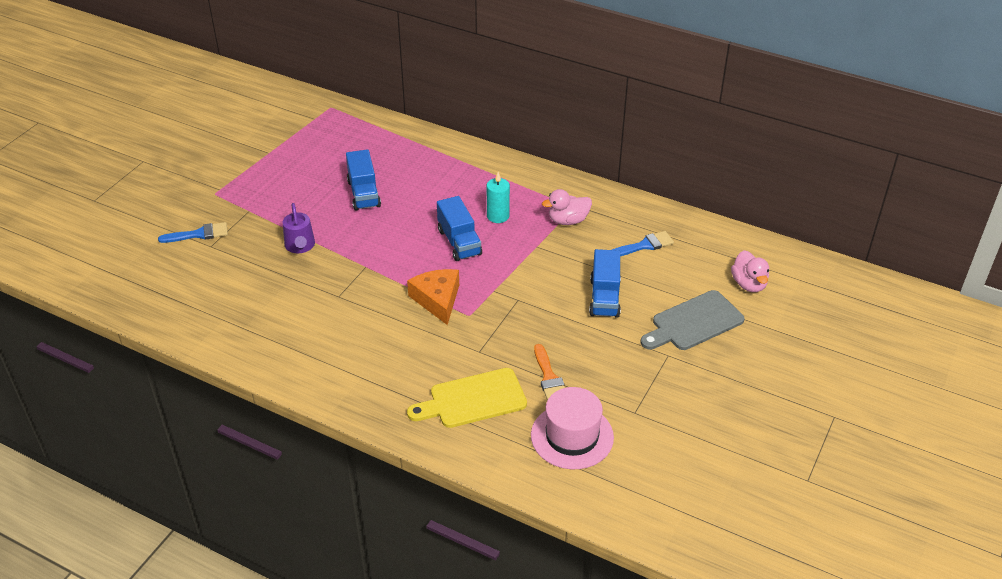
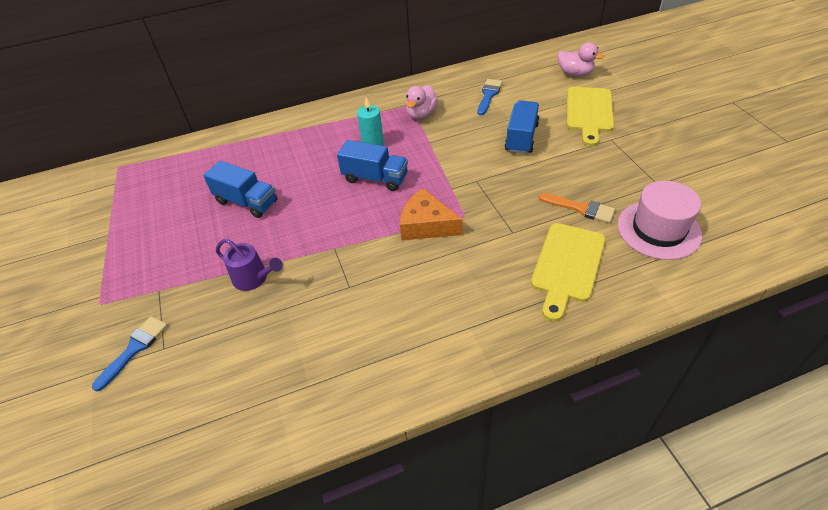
camera: 45 degrees left, 5 degrees up
blue truck [589,249,621,318] -> blue truck turned 120 degrees counterclockwise [505,100,540,154]
grey cutting board [641,290,745,350] -> yellow cutting board [567,87,614,146]

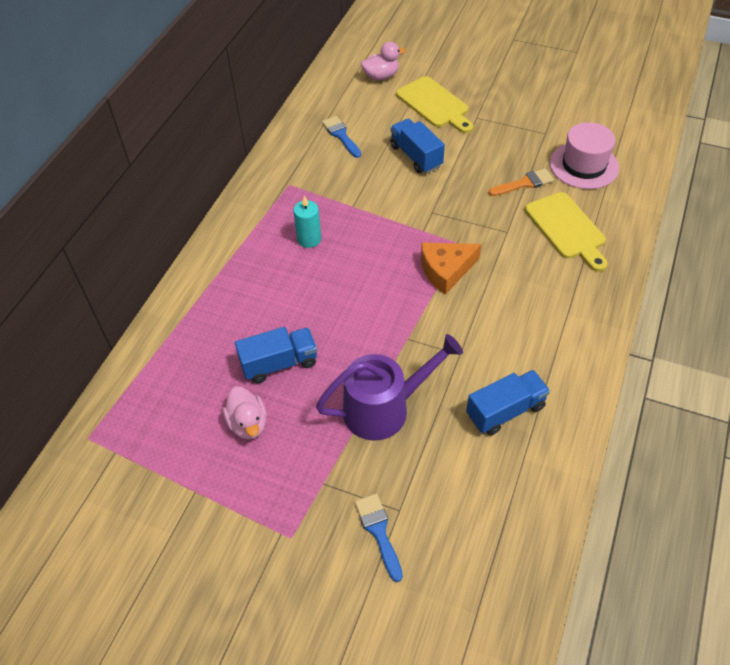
camera: 50 degrees left, 5 degrees up
purple watering can [216,239,283,291] -> purple watering can [316,334,463,441], size x1.73
blue truck [337,140,408,191] -> blue truck moved to [466,370,550,435]
pink duck [406,85,438,119] -> pink duck moved to [223,386,267,440]

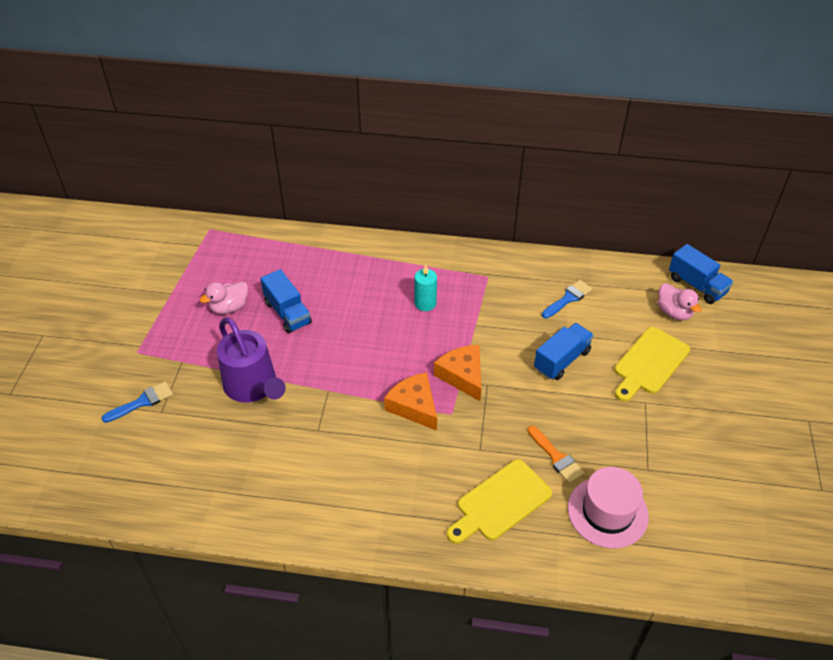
camera: 75 degrees right, 5 degrees down
blue truck [466,370,550,435] -> blue truck moved to [669,244,733,304]
none -> orange cheese [434,345,481,401]

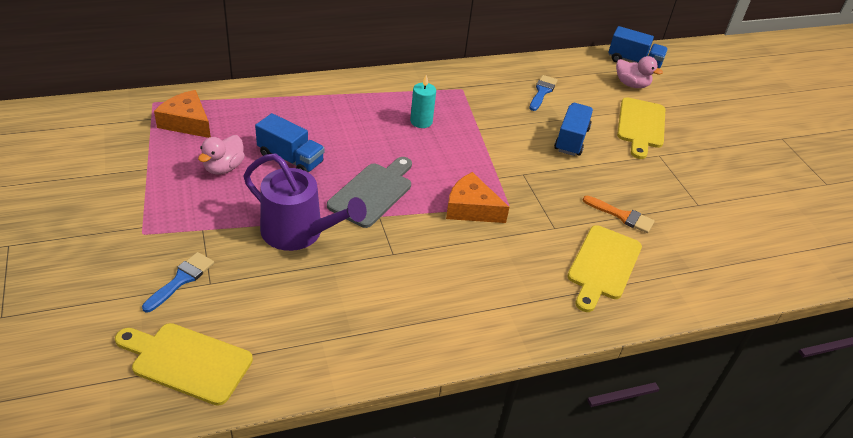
camera: 30 degrees left, 5 degrees down
orange cheese [434,345,481,401] -> orange cheese moved to [154,90,211,138]
pink hat [568,467,649,548] -> none
none -> yellow cutting board [115,323,253,406]
none -> grey cutting board [327,157,412,228]

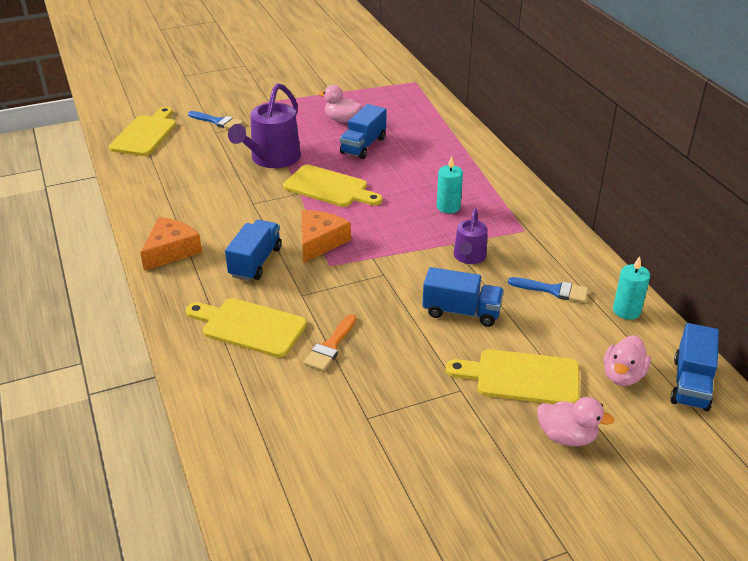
camera: 90 degrees right, 5 degrees down
orange cheese [154,90,211,138] -> orange cheese moved to [140,217,202,271]
grey cutting board [327,157,412,228] -> yellow cutting board [283,165,383,207]
none -> blue truck [225,220,282,281]
none -> purple watering can [454,208,487,264]
none -> pink duck [537,397,615,446]
none -> turquoise candle [613,256,650,320]

